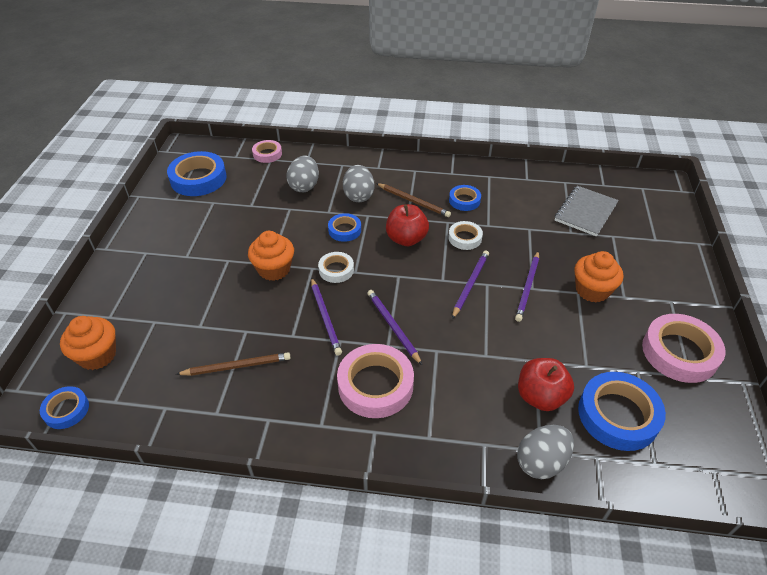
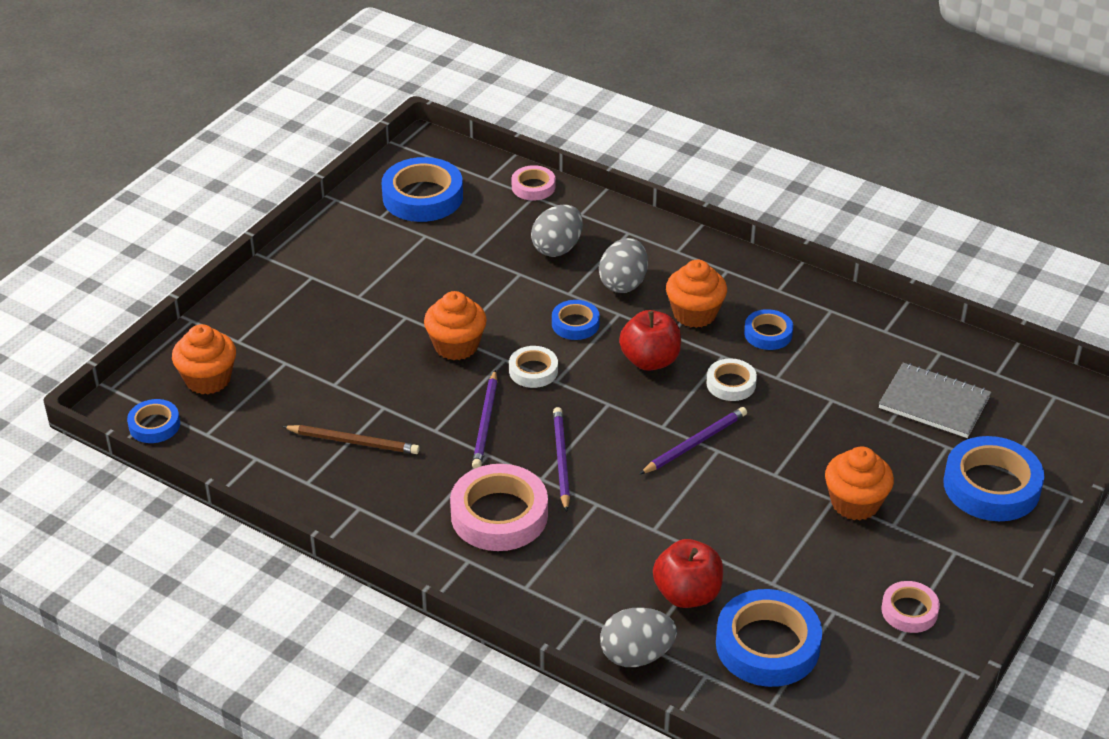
camera: 25 degrees right, 5 degrees down
brown pencil [376,183,451,217] -> orange cupcake [666,260,727,328]
purple pencil [515,251,539,322] -> none
grey notebook [555,186,619,237] -> grey notebook turned 60 degrees clockwise [879,363,991,438]
pink tape [642,314,725,383] -> pink tape [881,581,940,633], size x0.55
none -> blue tape [943,436,1044,521]

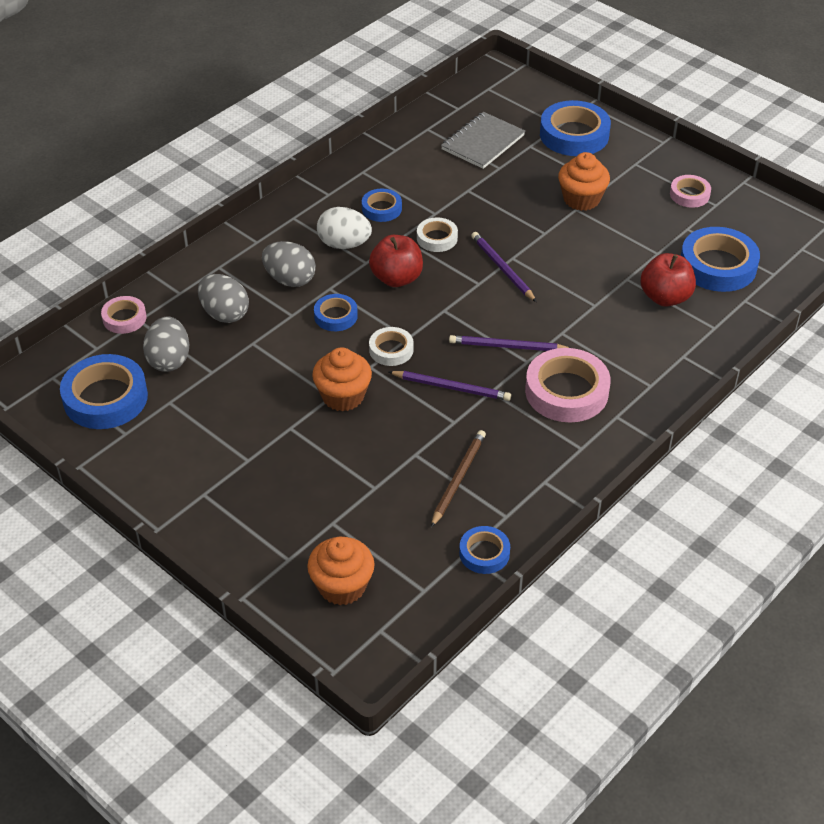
camera: 80 degrees left, 5 degrees up
blue tape [127,399,180,443] -> blue tape moved to [459,526,510,574]
grey egg [600,607,677,667] -> grey egg moved to [143,316,189,372]
orange cupcake [666,260,727,328] -> white egg [317,207,372,249]

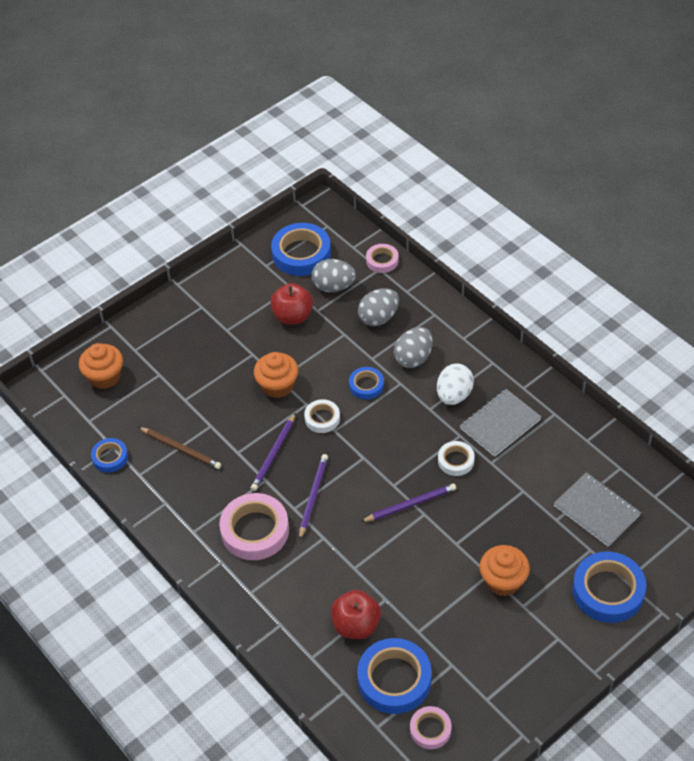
camera: 100 degrees right, 5 degrees up
blue tape [362,189,402,222] -> grey notebook [460,389,541,457]
red apple [369,235,423,287] -> red apple moved to [271,283,313,324]
pink tape [670,175,711,208] -> pink tape moved to [410,706,451,749]

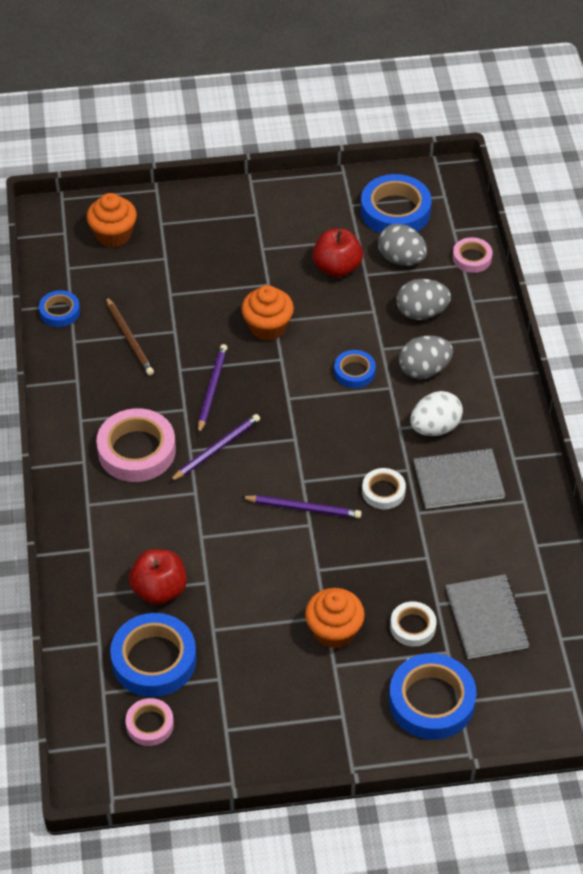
camera: 30 degrees right, 0 degrees up
purple pencil [251,413,296,491] -> purple pencil turned 135 degrees clockwise [198,344,227,435]
white tape [304,399,340,433] -> white tape moved to [390,601,436,647]

